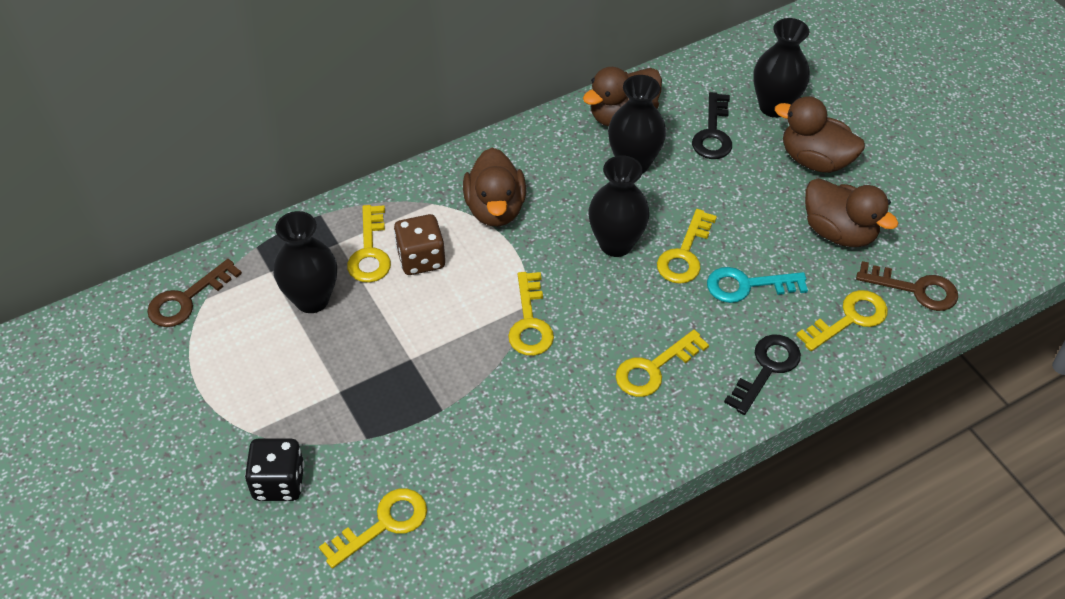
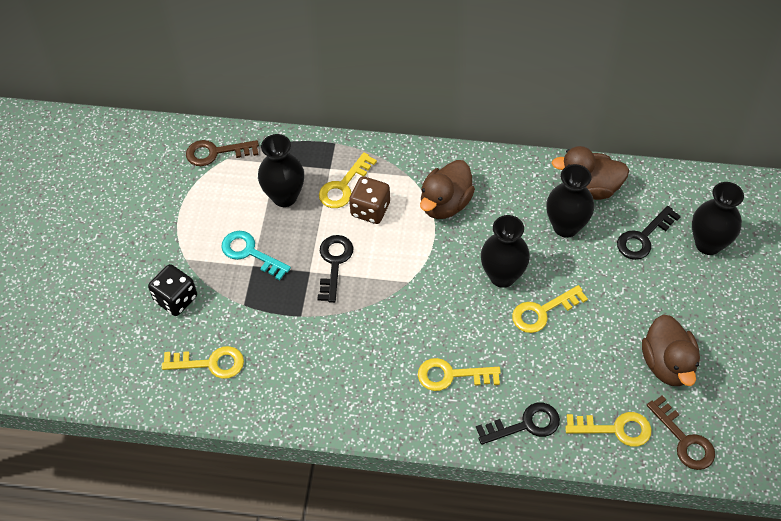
camera: 40 degrees right, 5 degrees up
yellow key [508,272,554,356] -> none
turquoise key [707,267,808,303] -> turquoise key moved to [221,231,291,280]
brown duck [775,96,865,173] -> none
none -> black key [317,235,354,303]

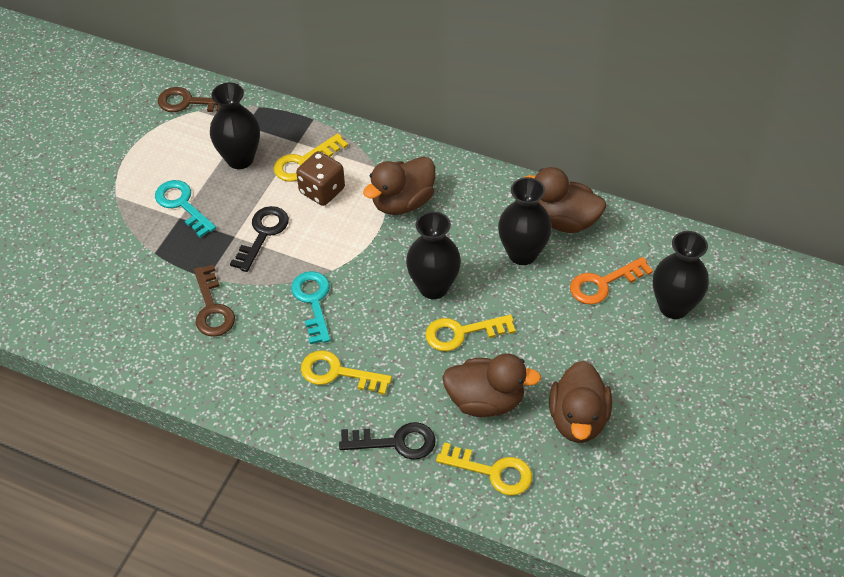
camera: 15 degrees right, 5 degrees down
black dice [148,264,197,316] -> none
yellow key [162,346,244,379] -> none
black key [617,206,681,260] -> orange key [570,257,653,305]
brown key [647,395,715,470] -> brown key moved to [194,265,235,337]
none -> turquoise key [291,271,330,344]
none -> brown duck [442,353,541,417]

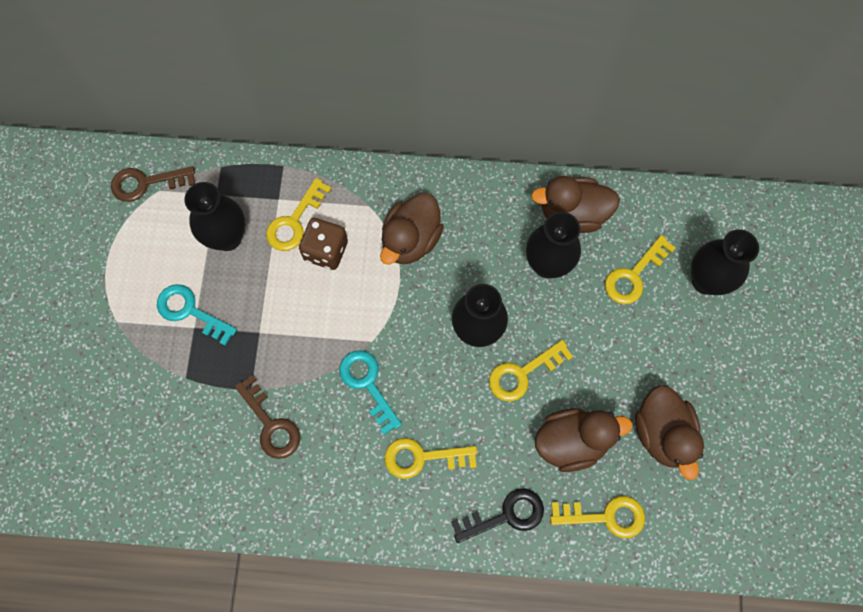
camera: 20 degrees left, 20 degrees up
black key [230,206,289,272] -> none
orange key [570,257,653,305] -> yellow key [605,235,676,304]

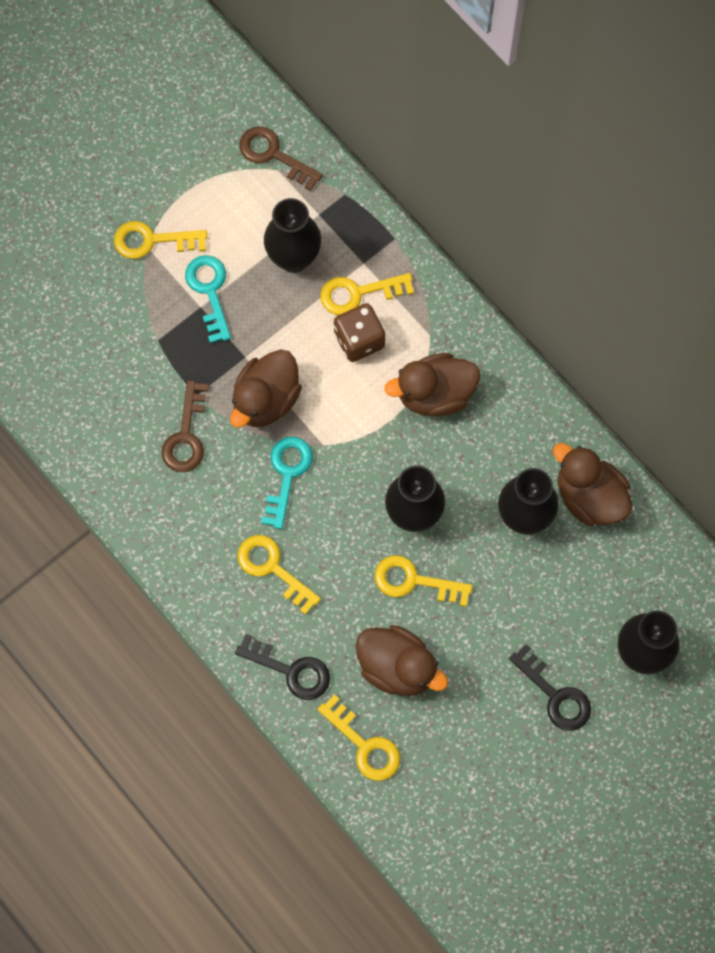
camera: 45 degrees right, 0 degrees up
yellow key [605,235,676,304] -> yellow key moved to [114,221,207,259]
brown duck [635,385,704,480] -> brown duck moved to [230,349,302,428]
none -> black key [509,644,591,731]

